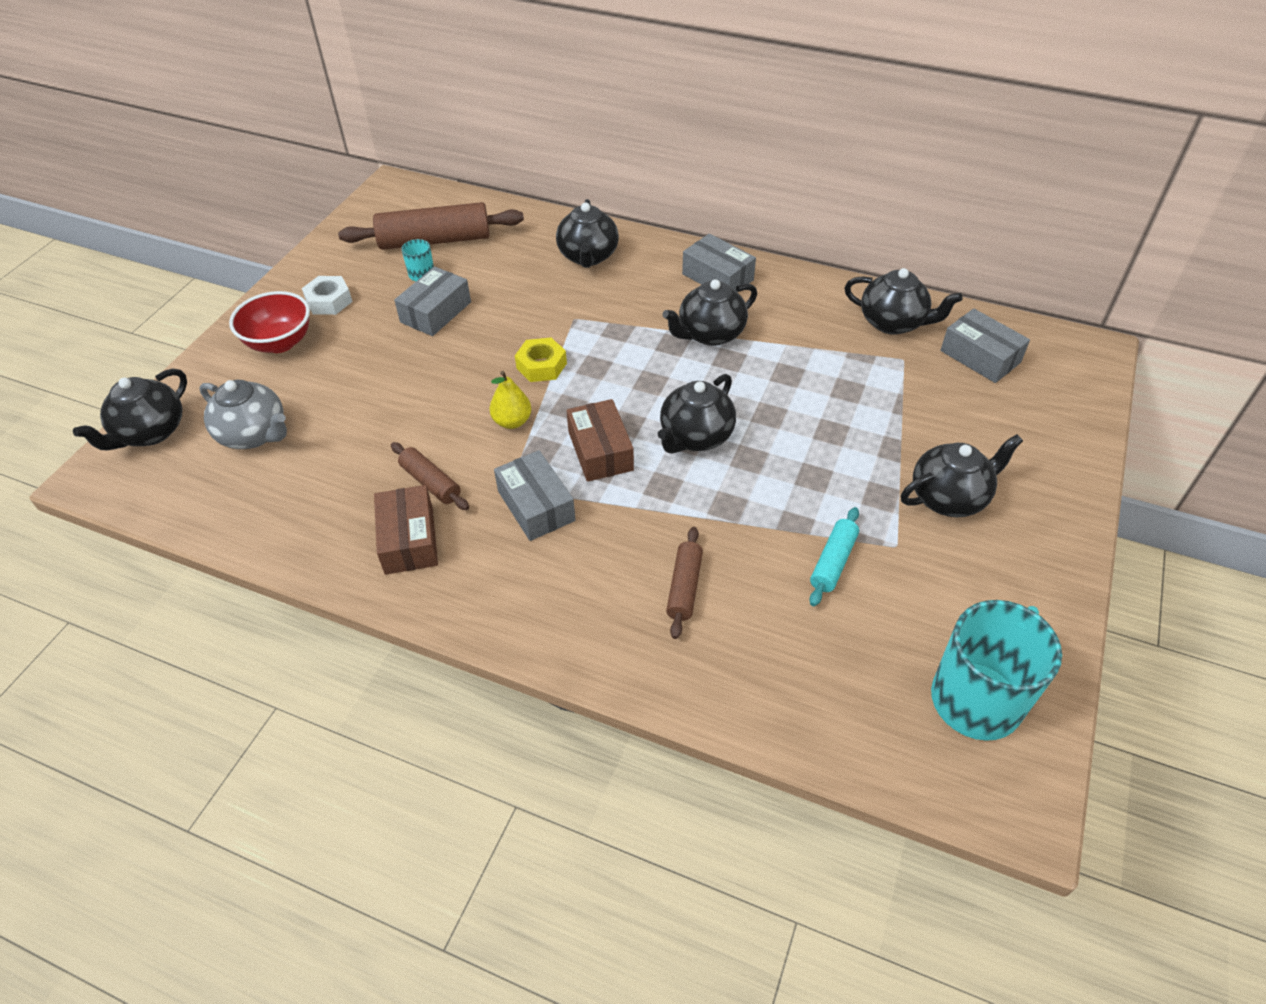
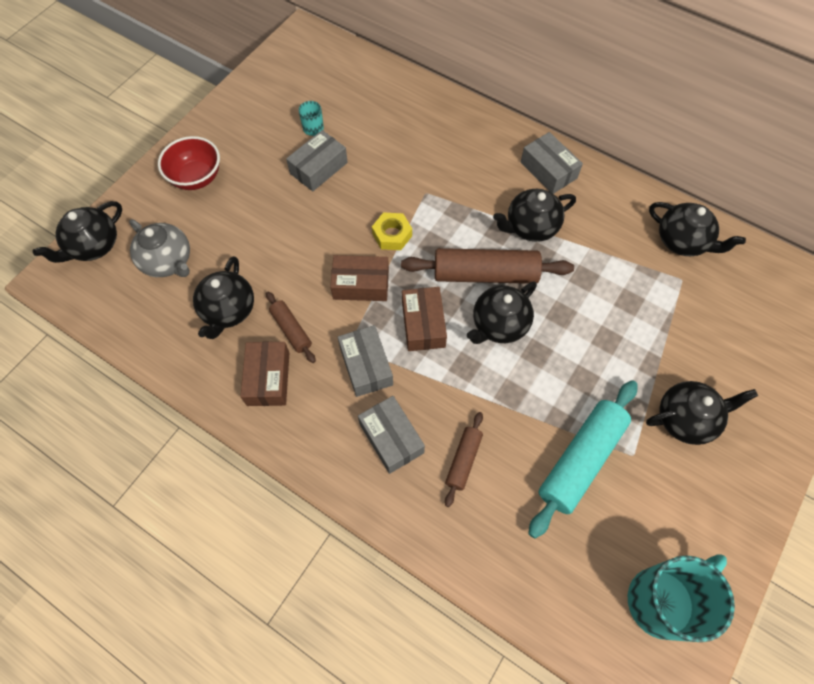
camera: 10 degrees right, 15 degrees up
white nut [302,276,353,315] -> none
brown rolling pin [338,202,524,250] -> brown rolling pin moved to [401,248,574,284]
yellow pear [489,371,531,429] -> brown box [330,255,389,301]
black teapot [556,199,619,268] -> black teapot moved to [193,256,254,339]
turquoise rolling pin [809,507,859,606] -> turquoise rolling pin [528,380,637,539], size x1.90
grey box [940,309,1030,383] -> grey box moved to [358,396,425,474]

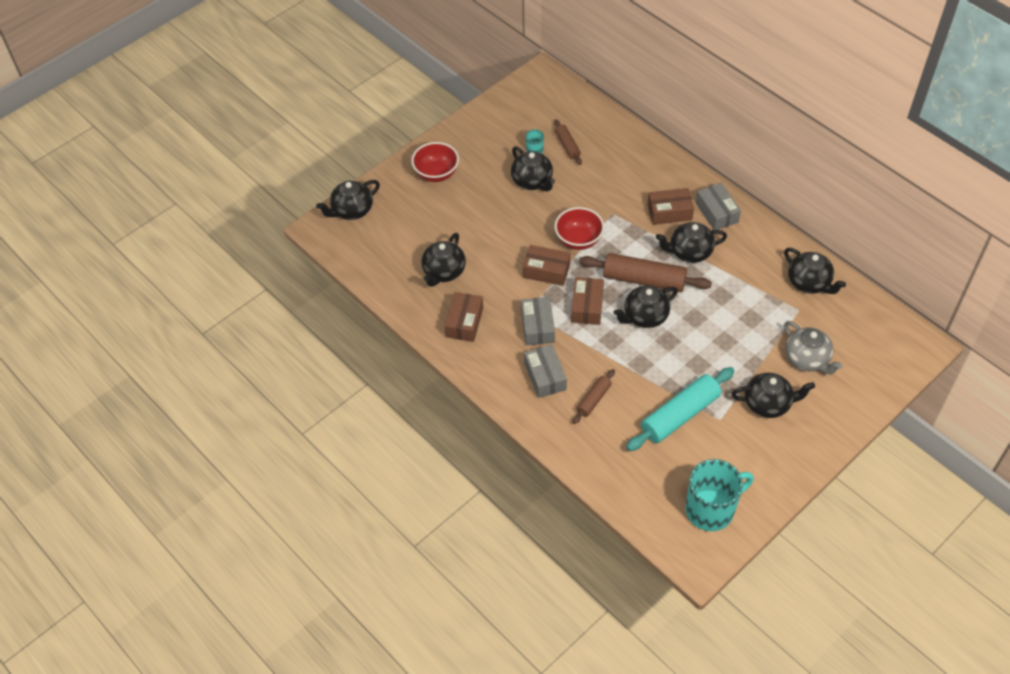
camera: 15 degrees right, 10 degrees down
grey teapot [129,219,190,277] -> grey teapot moved to [784,321,843,374]
brown rolling pin [266,291,316,363] -> brown rolling pin moved to [554,119,582,165]
grey box [286,130,348,191] -> black teapot [511,146,555,191]
yellow nut [372,212,412,250] -> red bowl [555,207,604,250]
none -> brown box [647,188,694,225]

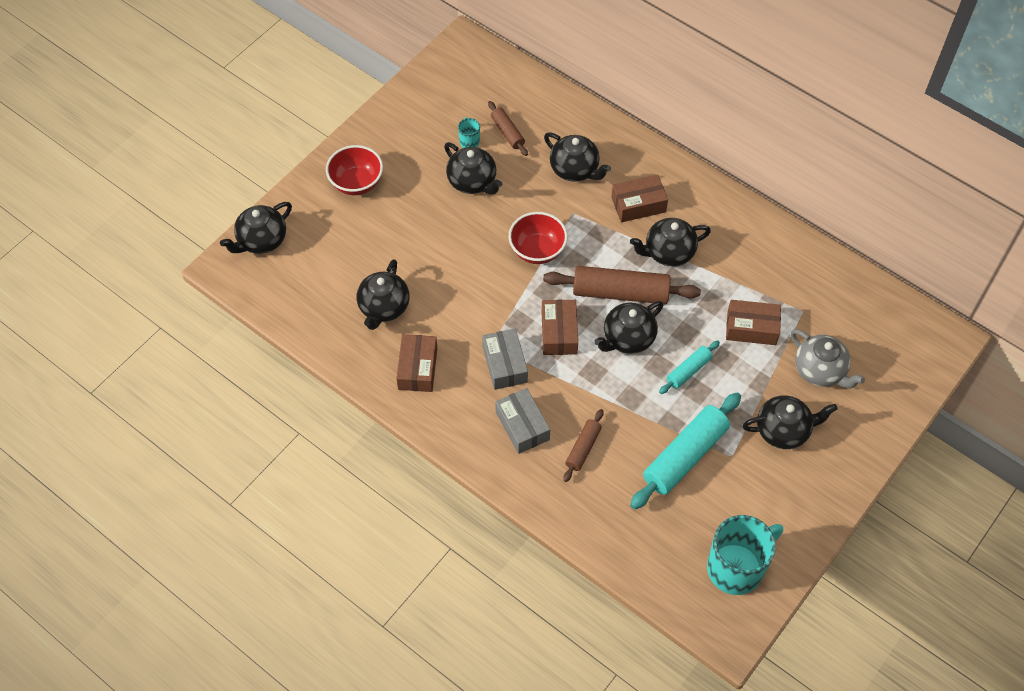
camera: 10 degrees left, 5 degrees up
brown box [523,245,571,286] -> brown box moved to [726,300,781,345]
grey box [696,183,741,230] -> none
black teapot [784,248,846,294] -> black teapot moved to [544,132,611,182]
none -> turquoise rolling pin [659,341,720,394]

